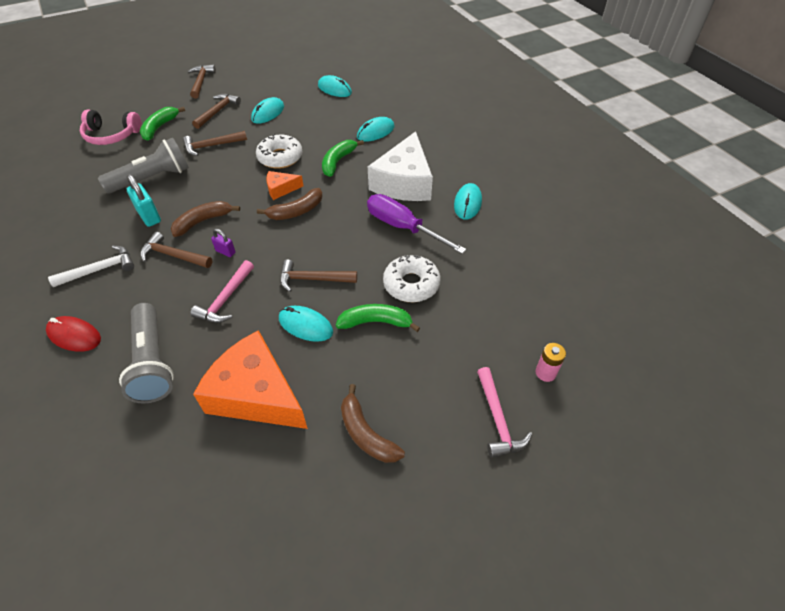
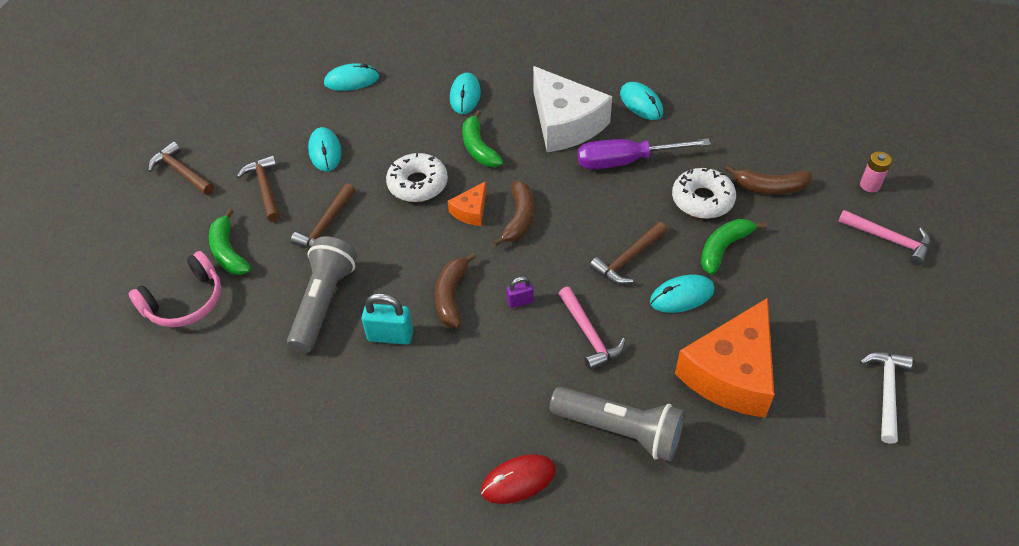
camera: 45 degrees left, 0 degrees up
white hammer [48,246,134,287] -> white hammer moved to [860,352,913,444]
brown hammer [140,232,212,268] -> none
orange cheese [193,330,308,429] -> orange cheese turned 45 degrees counterclockwise [675,298,774,418]
brown banana [341,384,405,463] -> brown banana moved to [725,165,812,194]

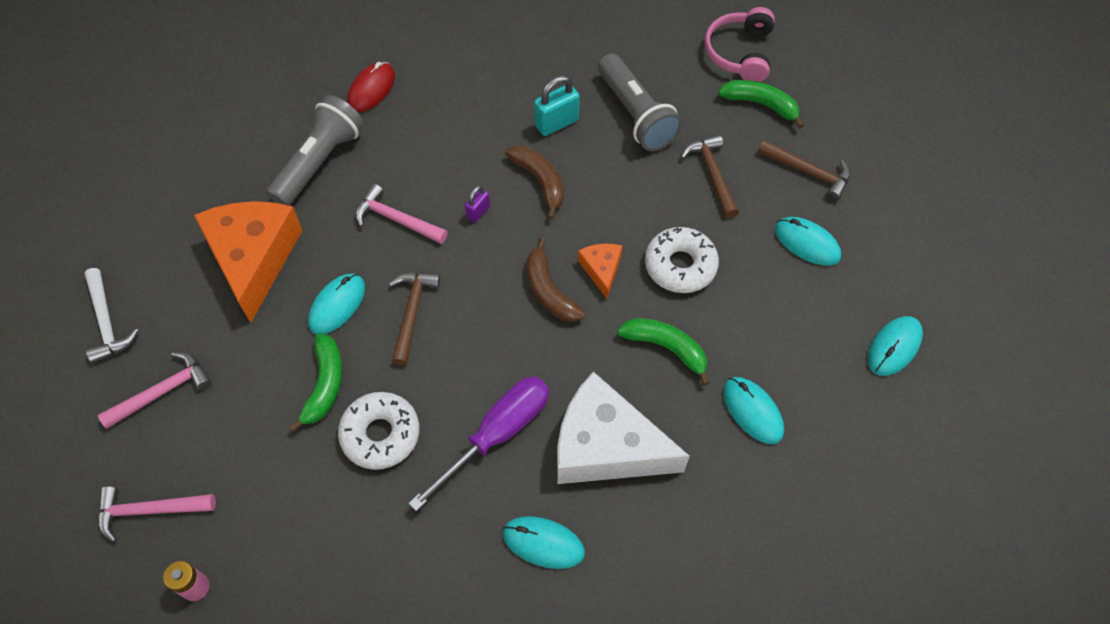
camera: 140 degrees right, 10 degrees up
brown hammer [148,142,214,195] -> none
grey flashlight [550,387,685,462] -> grey flashlight turned 135 degrees clockwise [267,95,364,206]
brown banana [725,165,812,194] -> none
none -> pink hammer [98,352,212,429]

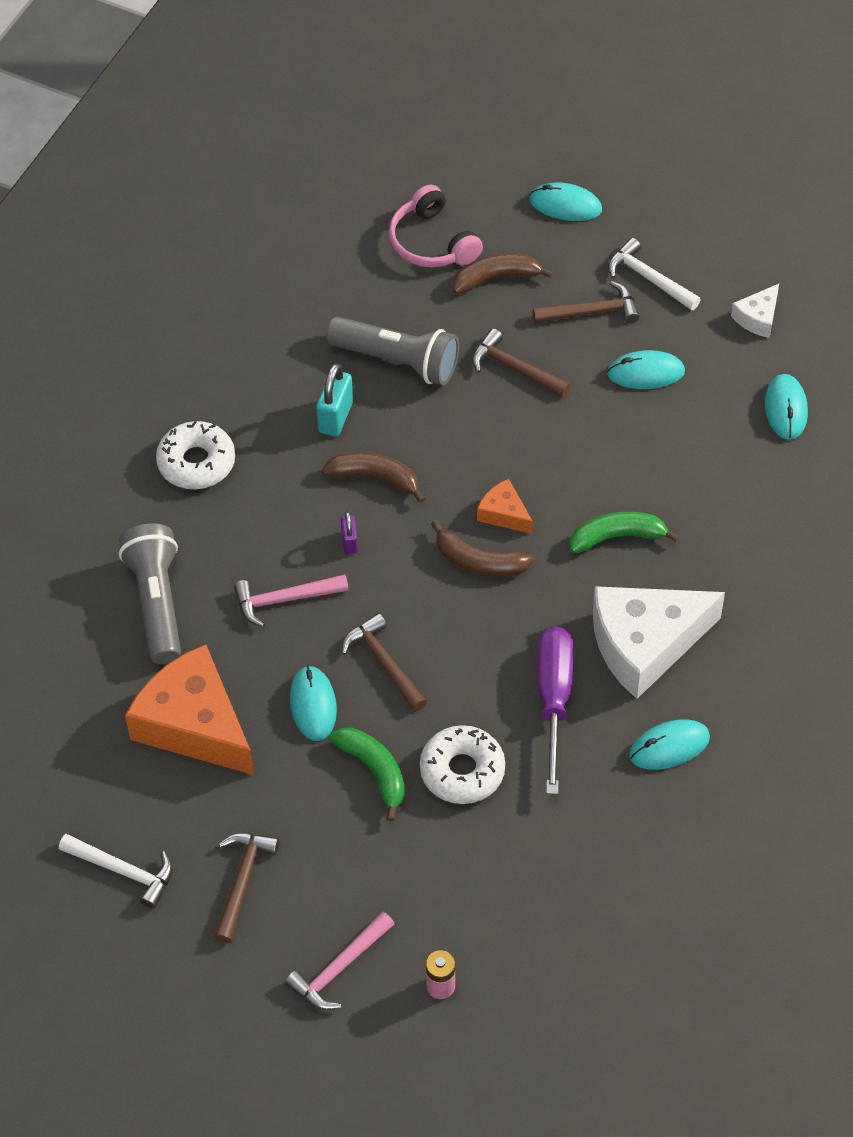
camera: 40 degrees left, 5 degrees down
pink hammer [98,352,212,429] -> brown hammer [214,833,279,943]
red mouse [348,62,395,112] -> none
white donut [645,227,719,293] -> white donut moved to [156,421,235,489]
green banana [718,80,804,129] -> brown banana [453,253,553,294]
turquoise mouse [723,377,784,444] -> turquoise mouse moved to [529,182,602,221]
none -> white hammer [608,238,701,311]
none -> white cheese [731,284,779,338]

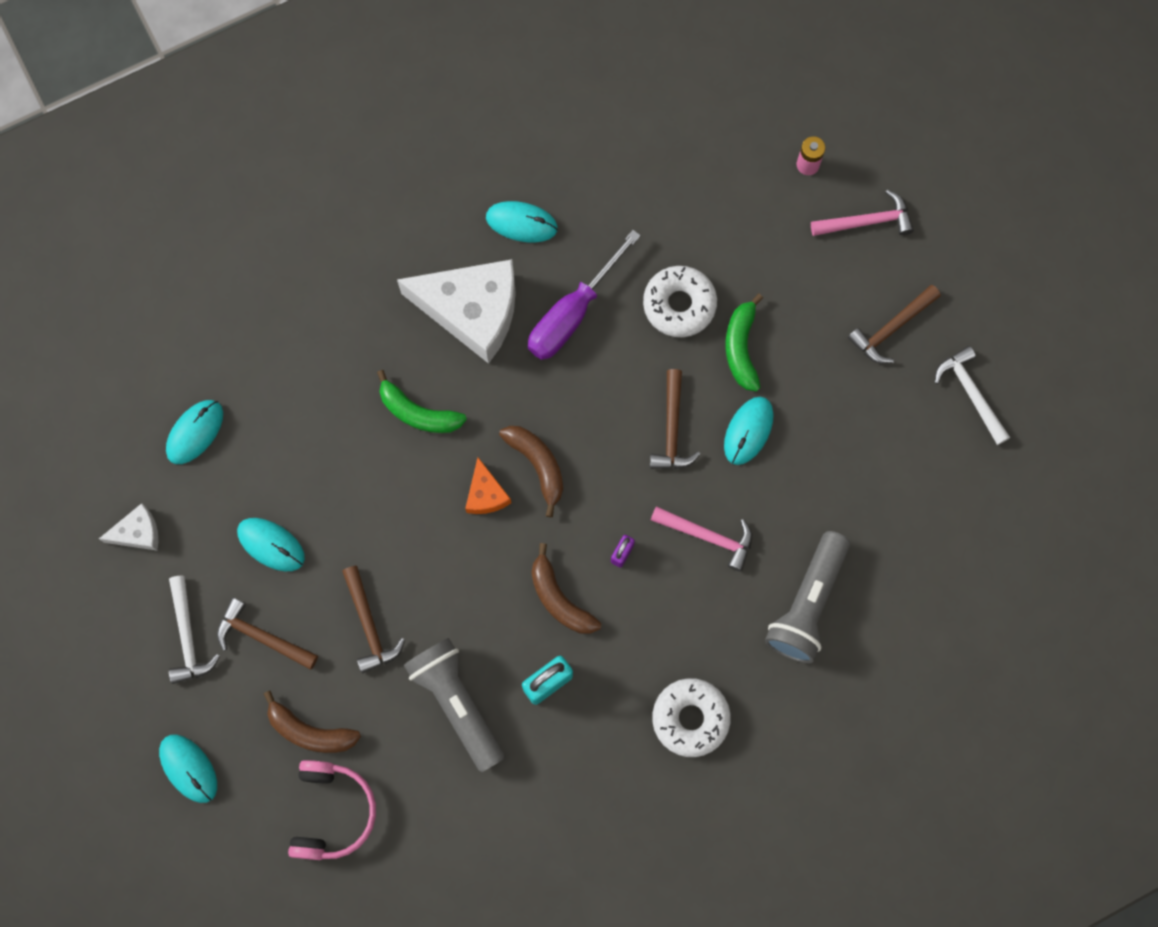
camera: 145 degrees left, 20 degrees up
orange cheese [125,645,254,775] -> none

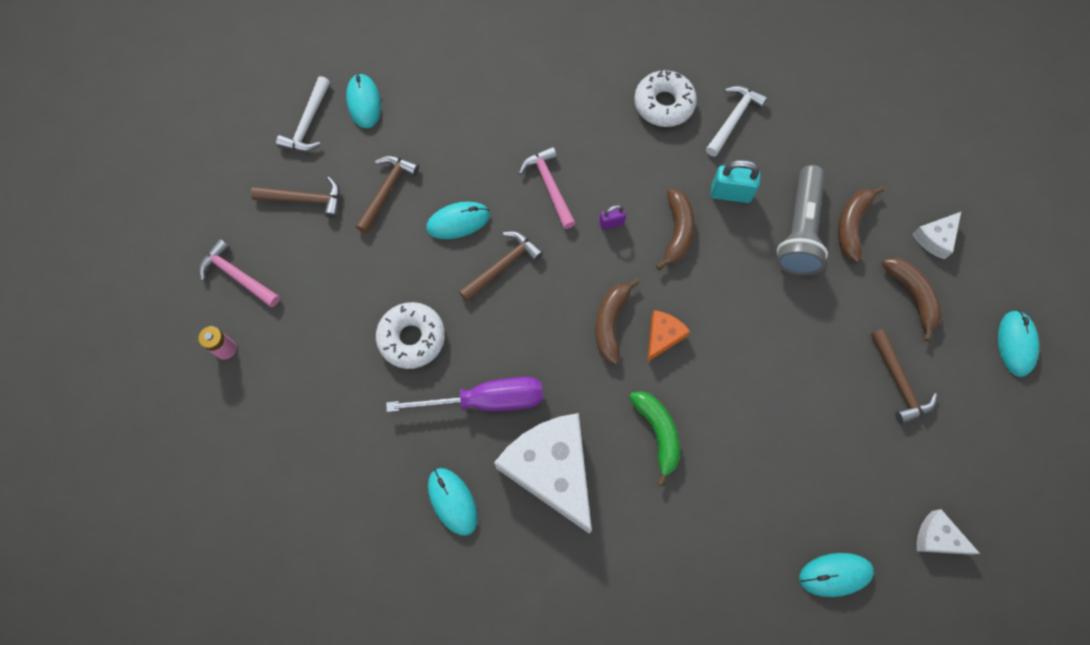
camera: 135 degrees left, 5 degrees down
white hammer [169,575,220,684] -> white hammer moved to [706,86,768,156]
turquoise mouse [237,518,305,571] -> turquoise mouse moved to [346,73,381,128]
pink headphones [288,760,376,860] -> white cheese [912,212,961,260]
brown hammer [342,566,405,673] -> brown hammer moved to [356,156,419,233]
green banana [725,294,763,392] -> none
grey flashlight [765,531,850,663] -> none
none -> brown banana [838,186,884,262]

